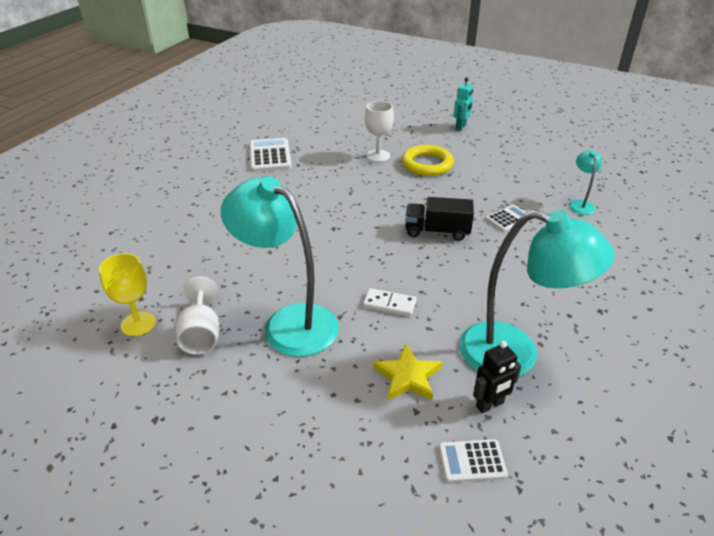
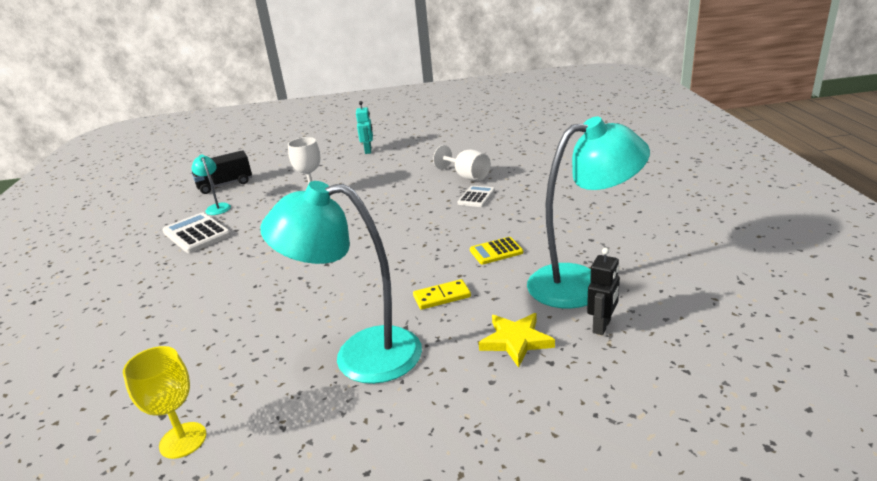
camera: 30 degrees left, 10 degrees down
white goblet [176,277,219,355] -> white goblet moved to [433,145,491,181]
white domino [363,288,416,317] -> yellow domino [413,279,471,310]
yellow ring [402,145,454,176] -> none
black truck [405,197,474,241] -> black truck moved to [191,150,252,194]
white calculator [438,439,508,483] -> none
turquoise lamp [568,150,602,215] -> turquoise lamp moved to [192,155,231,215]
none -> yellow calculator [470,237,523,265]

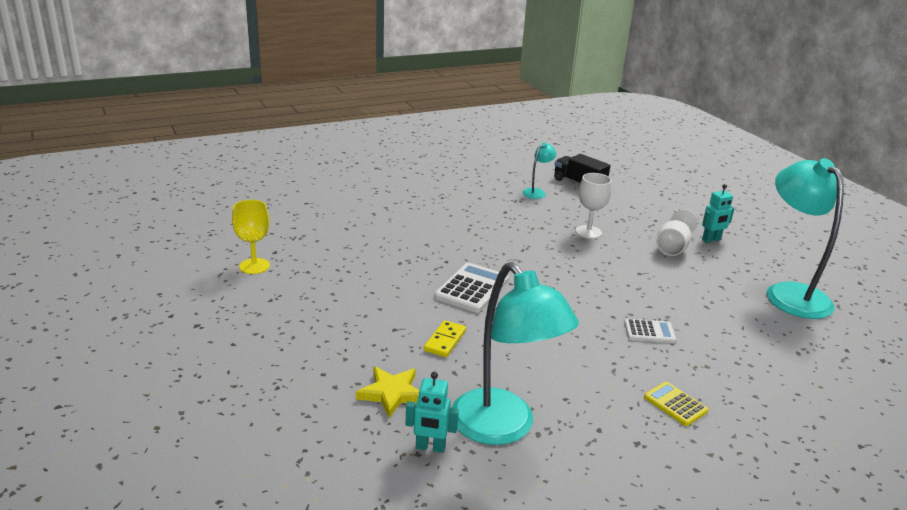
camera: 65 degrees right, 0 degrees up
white calculator [162,213,231,253] -> white calculator moved to [434,263,509,313]
turquoise lamp [260,181,422,384] -> turquoise lamp moved to [767,158,844,319]
yellow domino [413,279,471,310] -> yellow domino turned 60 degrees clockwise [424,320,466,357]
white goblet [433,145,491,181] -> white goblet moved to [656,209,698,256]
yellow calculator [470,237,523,265] -> yellow calculator moved to [644,382,708,426]
black robot [587,248,620,335] -> turquoise robot [406,372,459,453]

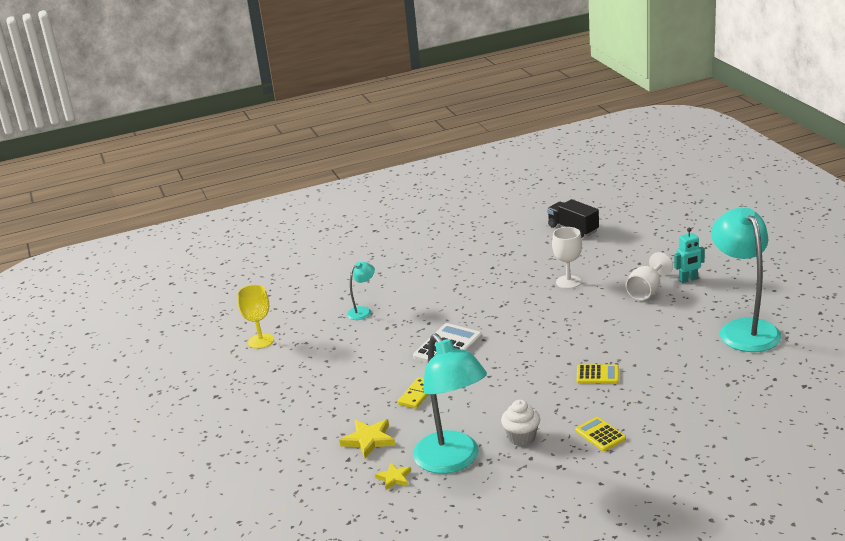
camera: 10 degrees right, 0 degrees up
turquoise robot [406,372,459,453] -> yellow star [375,463,411,490]
turquoise lamp [523,142,557,199] -> turquoise lamp moved to [347,262,375,320]
white calculator [624,319,676,343] -> yellow calculator [577,365,619,384]
none -> white cupcake [501,400,540,446]

